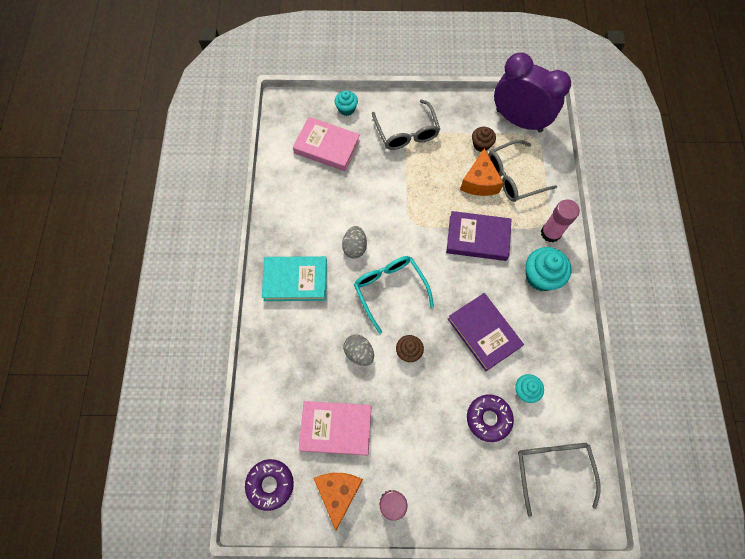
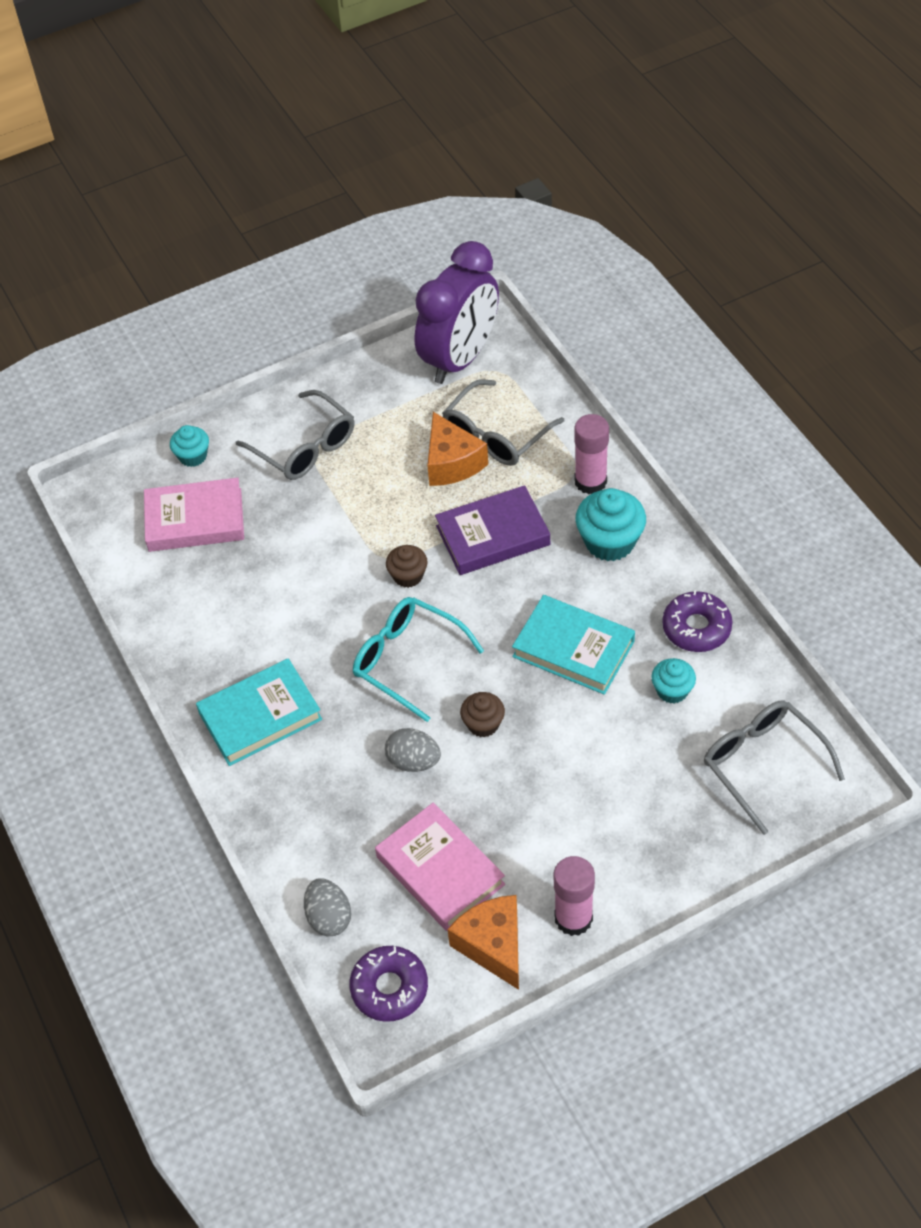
camera: 25 degrees left, 15 degrees down
pink book [299,401,371,455] -> pink book turned 75 degrees clockwise [375,803,505,931]
grey egg [342,226,367,259] -> grey egg moved to [304,879,351,936]
purple book [448,293,524,371] -> turquoise book [512,595,635,695]
purple donut [467,394,514,442] -> purple donut moved to [662,590,733,652]
brown cupcake [472,127,496,152] -> brown cupcake moved to [386,545,428,588]
purple clock [494,52,571,133] -> purple clock turned 120 degrees clockwise [415,241,499,384]

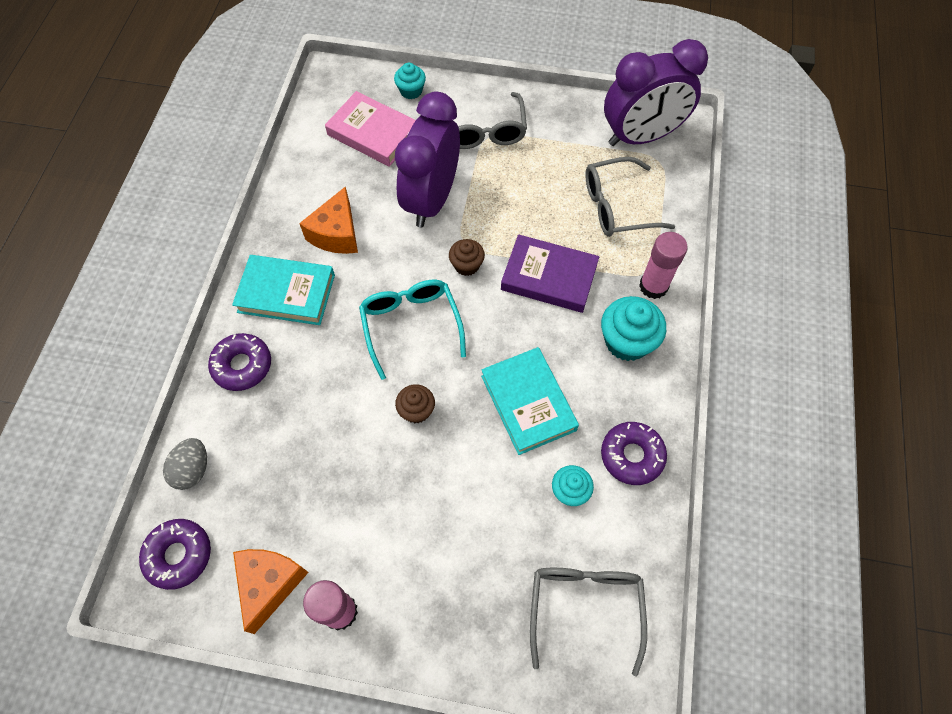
camera: 35 degrees right, 10 degrees up
pink book [375,803,505,931] -> none
grey egg [385,728,441,772] -> none
orange cheese [427,412,488,486] -> orange cheese moved to [299,186,358,254]
none -> purple donut [208,333,271,391]
none -> purple clock [395,92,460,228]

